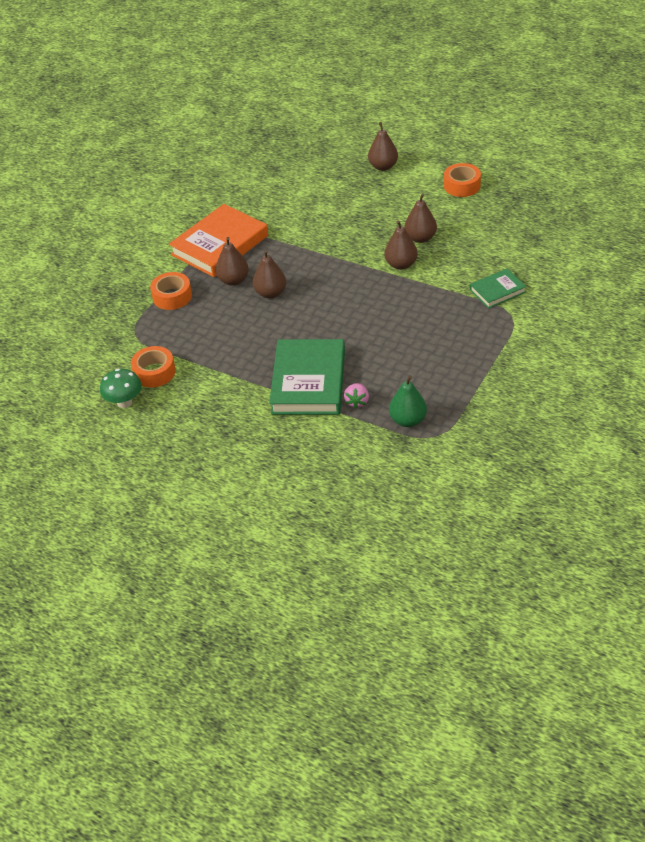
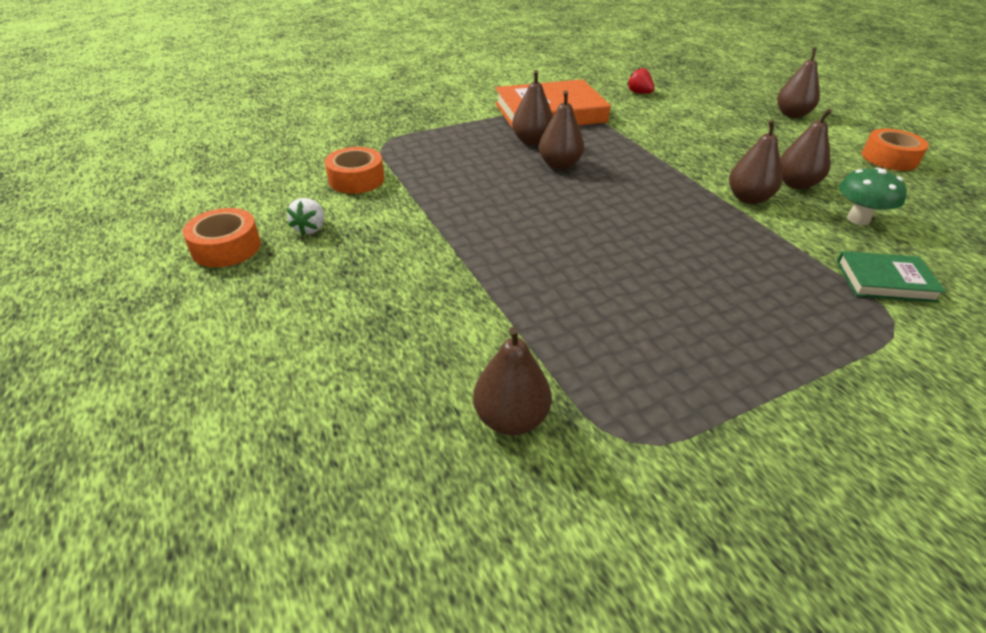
camera: 30 degrees right, 5 degrees down
green mushroom [100,369,142,408] -> green mushroom moved to [839,168,907,225]
orange tape [150,272,192,310] -> orange tape moved to [182,208,261,267]
green book [269,339,345,415] -> none
pink strawberry [344,383,369,409] -> none
green pear [389,375,427,427] -> none
none -> white strawberry [287,198,324,235]
none -> brown pear [473,327,552,435]
none -> red strawberry [627,67,655,94]

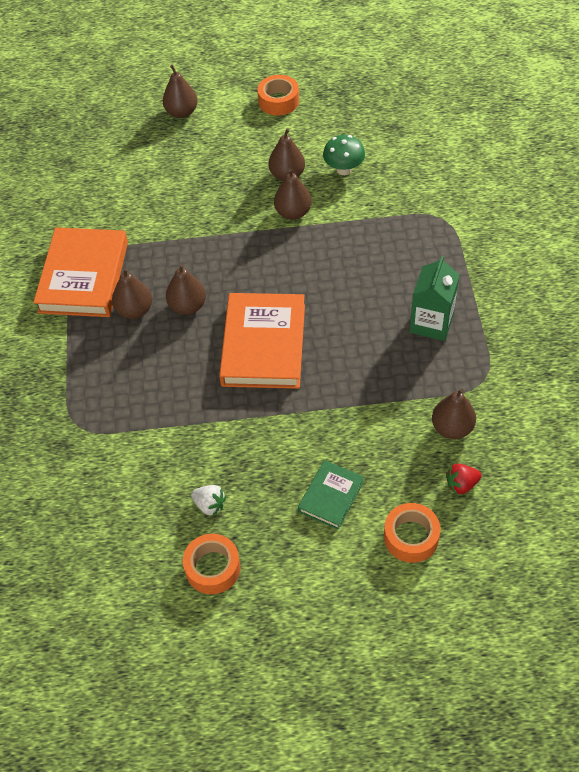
camera: 65 degrees left, 15 degrees up
orange tape [324,147,384,194] -> orange tape moved to [384,503,440,563]
red strawberry [627,67,655,94] -> red strawberry moved to [446,464,482,495]
green book [837,251,946,303] -> green book moved to [298,460,364,530]
none -> orange book [219,293,305,389]
none -> green carton [410,256,460,341]

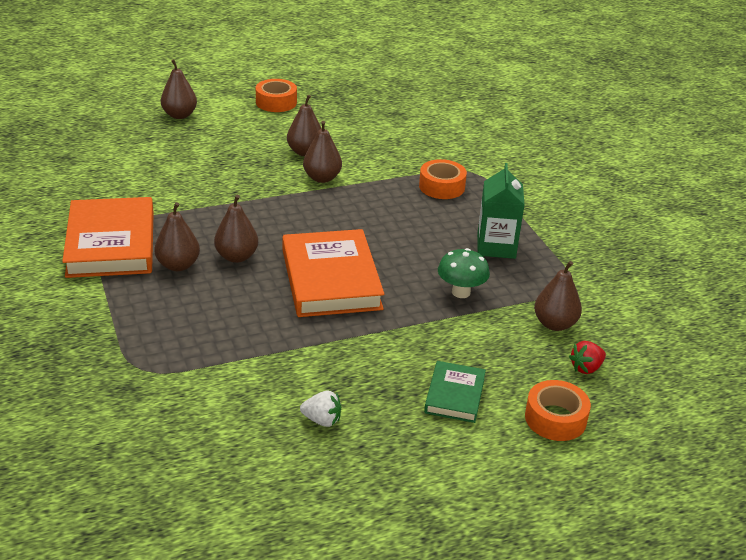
camera: 20 degrees left, 20 degrees down
orange tape [183,534,241,594] -> orange tape moved to [419,159,467,199]
green mushroom [323,135,365,175] -> green mushroom moved to [438,248,490,298]

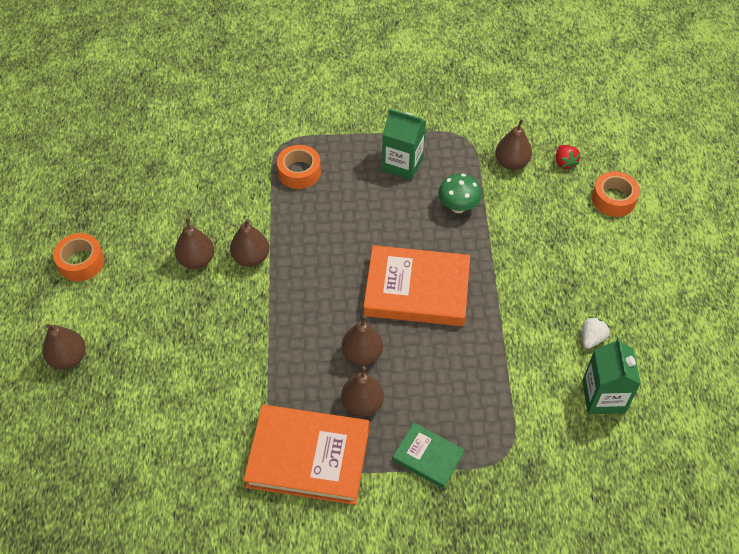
camera: 70 degrees left, 20 degrees up
green book [424,361,486,423] -> green book moved to [392,423,464,489]
none -> green carton [582,337,641,414]

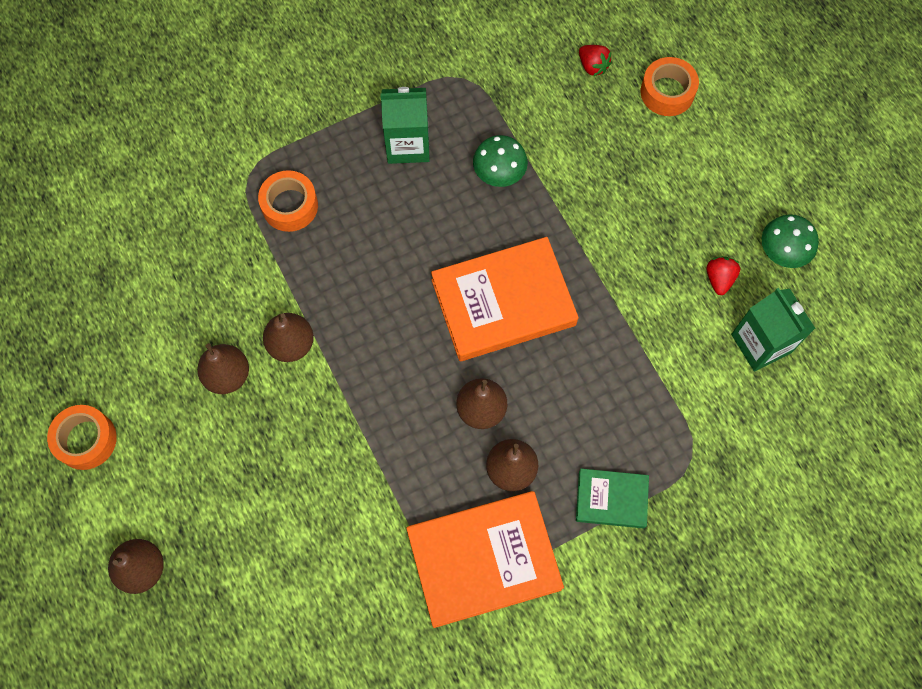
camera: 25 degrees left, 15 degrees up
brown pear [495,119,532,170] -> none
white strawberry [582,317,610,349] -> red strawberry [706,256,740,295]
none -> green mushroom [762,214,819,268]

